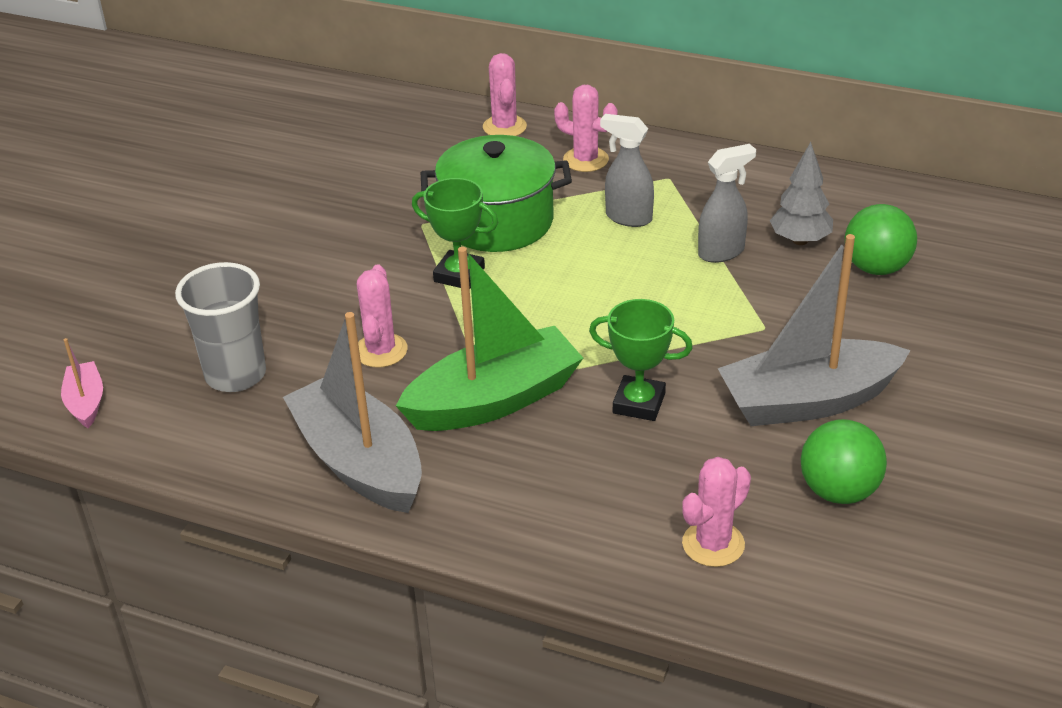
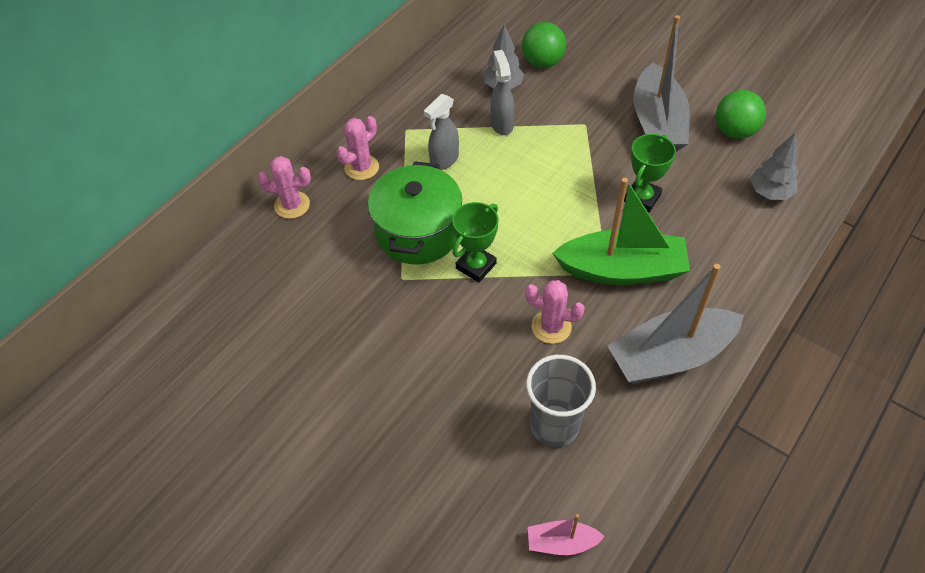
camera: 75 degrees left, 15 degrees up
green boat [396,247,583,431] -> green boat turned 105 degrees clockwise [552,177,690,285]
pink cactus [682,457,751,567] -> grey tree [750,132,799,200]

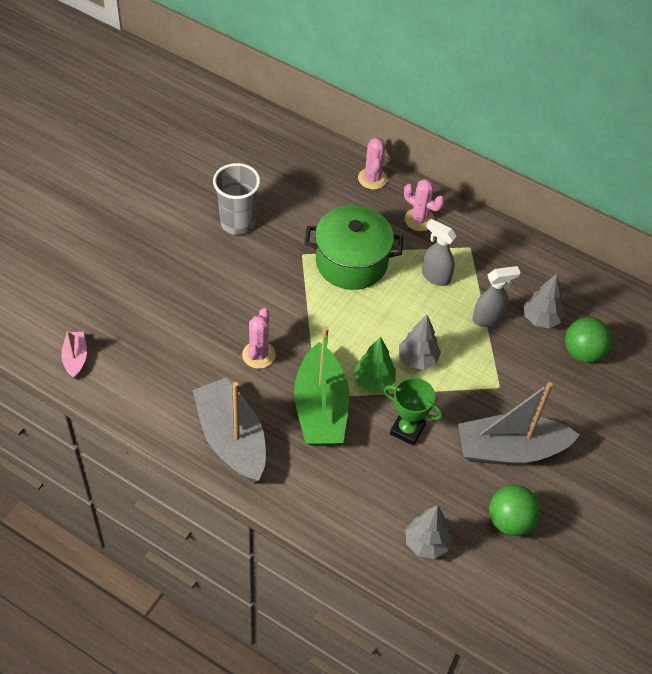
camera: 80 degrees right, 0 degrees up
green trophy [452,202,499,282] -> none
grey cup [526,355,596,447] -> grey cup moved to [213,163,261,235]
none -> green tree [353,337,396,392]
none -> grey tree [399,315,441,370]

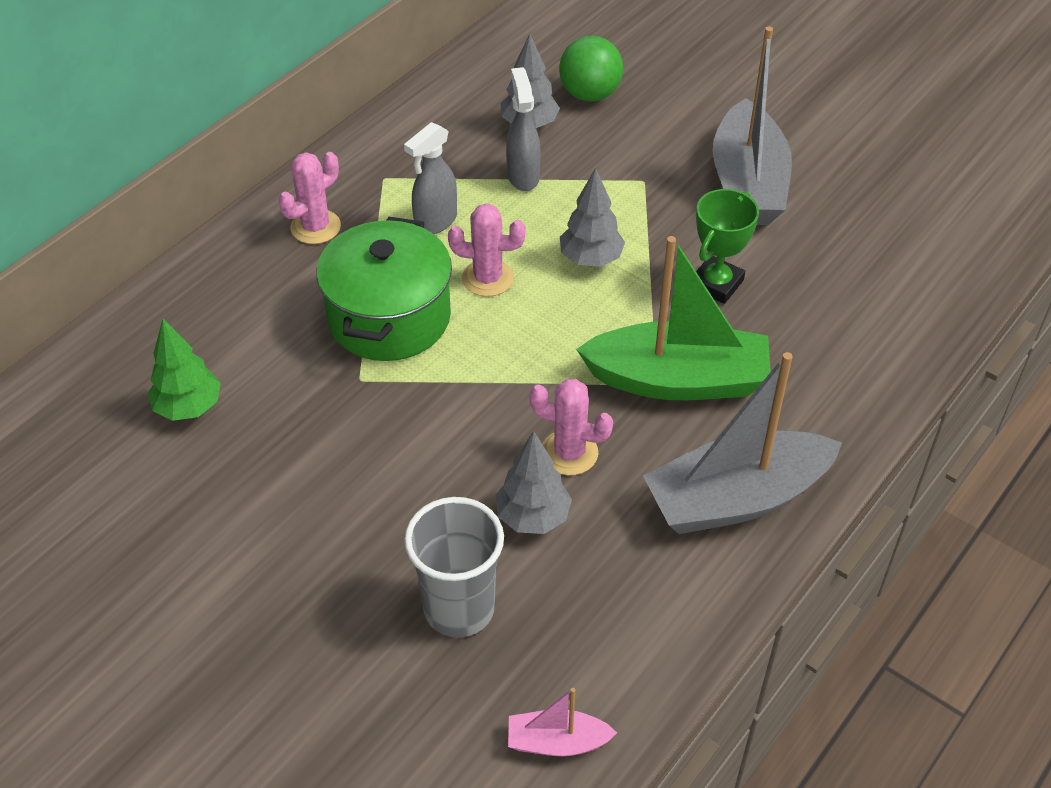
camera: 80 degrees left, 5 degrees down
grey cup [213,163,261,235] -> grey cup moved to [404,497,504,638]
green tree [353,337,396,392] -> green tree moved to [148,319,221,421]
pink cactus [358,137,388,190] -> pink cactus moved to [448,203,526,297]
grey tree [405,505,452,559] -> grey tree moved to [495,431,572,534]
green ball [489,485,541,536] -> none

